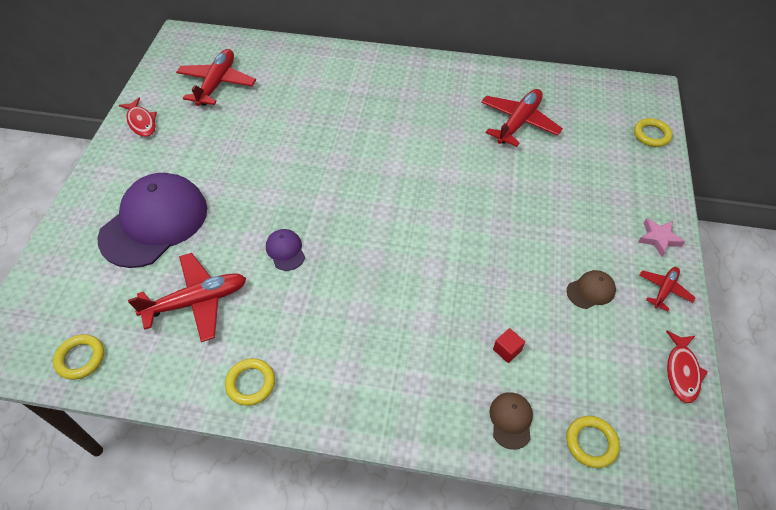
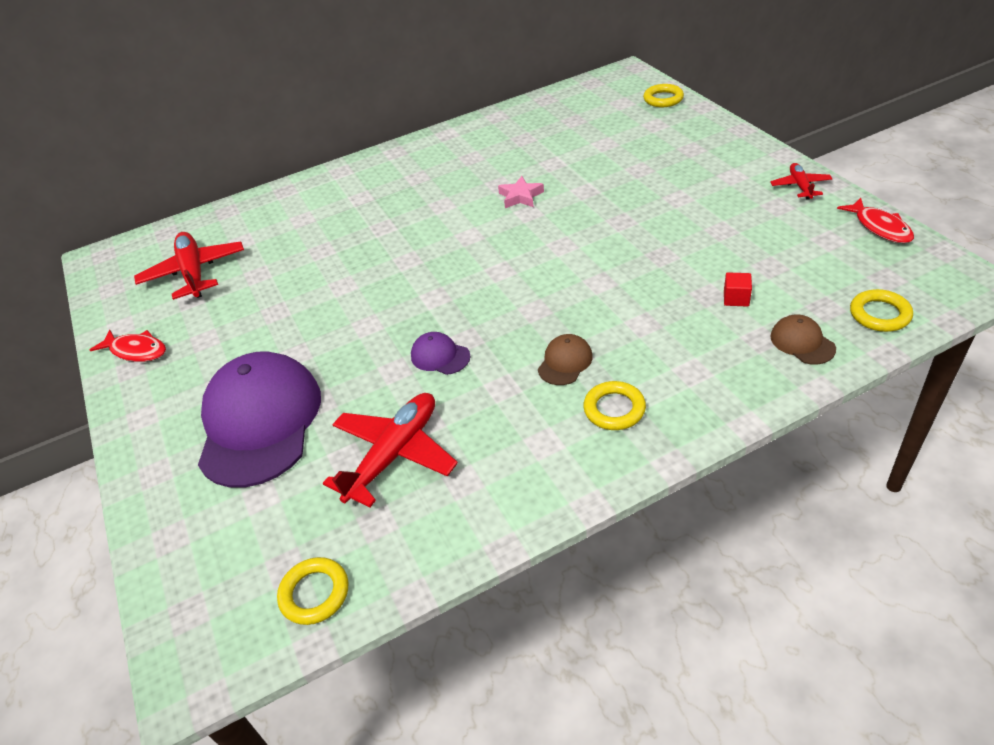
camera: 30 degrees left, 10 degrees down
yellow ring [225,358,275,406] -> yellow ring moved to [583,381,646,430]
red plane [481,89,563,147] -> none
brown cap [567,270,616,309] -> brown cap moved to [538,334,593,385]
pink star [638,218,685,257] -> pink star moved to [498,176,544,208]

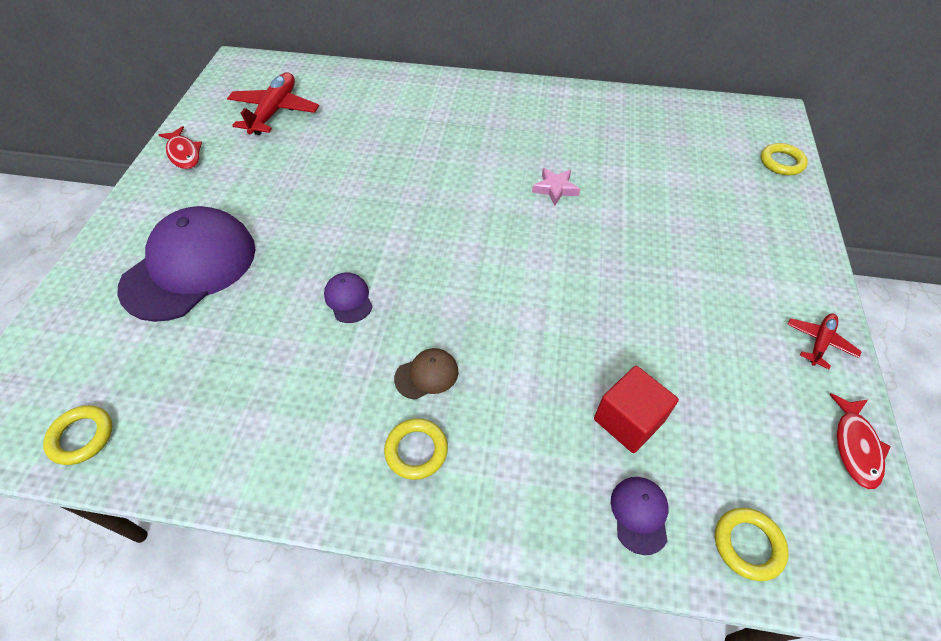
camera: 30 degrees right, 10 degrees up
red plane [323,393,458,508] -> none
red cube [724,272,752,307] -> red cube [594,366,679,453], size x1.92
brown cap [770,314,836,364] -> purple cap [611,477,669,555]

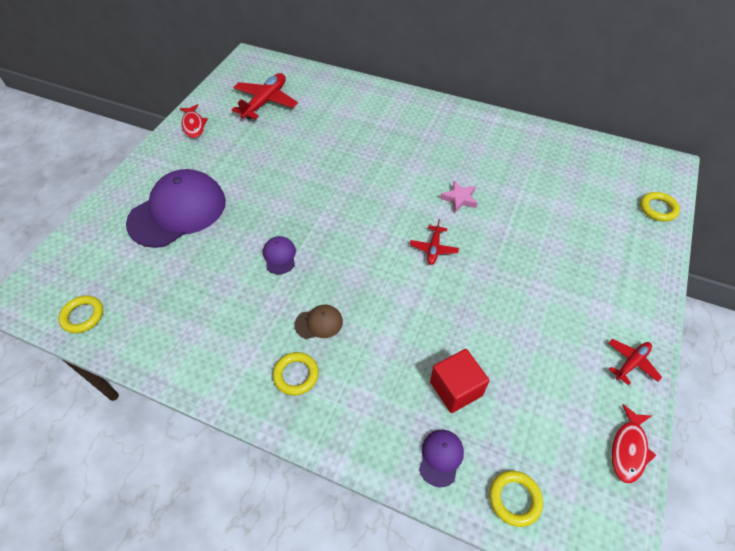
camera: 15 degrees right, 0 degrees up
none -> red plane [410,219,459,265]

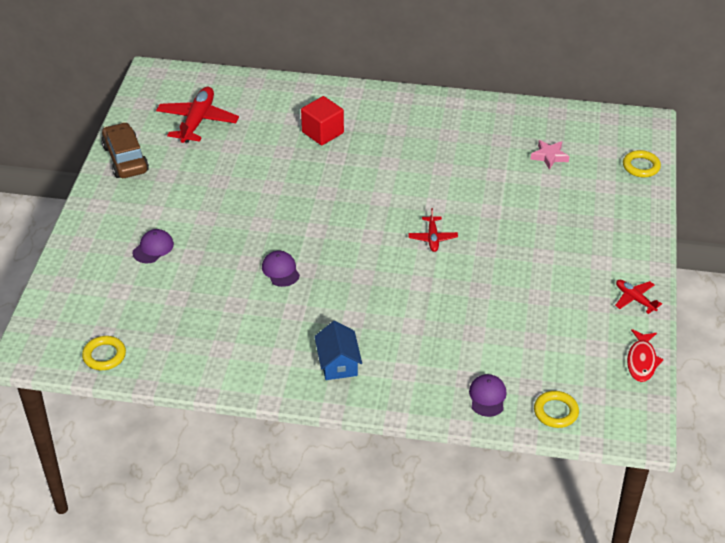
camera: 15 degrees left, 10 degrees down
purple cap [126,169,226,248] -> purple cap [133,229,174,263], size x0.41
red fish [179,104,208,138] -> brown car [101,122,149,178]
yellow ring [273,352,319,395] -> blue house [314,321,362,380]
brown cap [295,305,343,339] -> none
red cube [430,349,489,413] -> red cube moved to [301,96,344,146]
pink star [440,181,477,212] -> pink star moved to [530,140,569,170]
red plane [609,339,662,385] -> red plane turned 75 degrees counterclockwise [615,280,662,314]

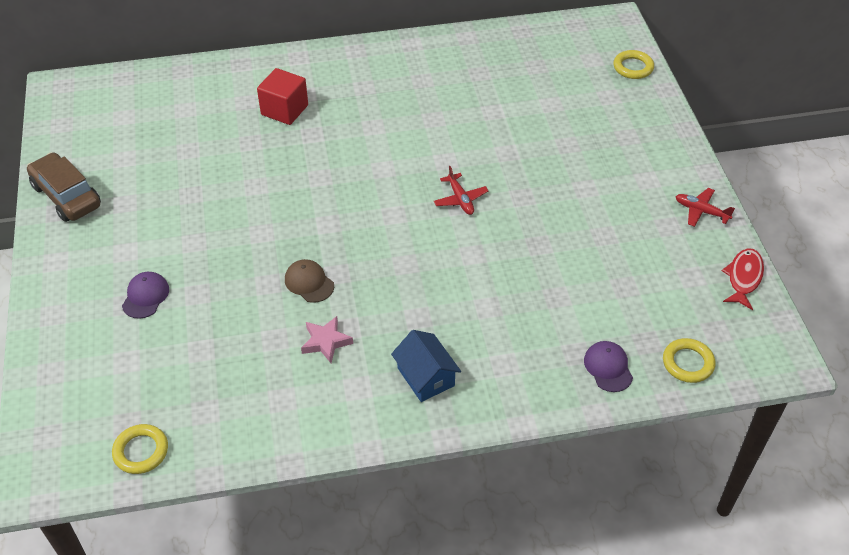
camera: 20 degrees left, 5 degrees up
red plane [156,87,239,143] -> none
purple cap [262,251,300,287] -> brown cap [285,259,334,303]
pink star [530,140,569,170] -> pink star moved to [301,316,353,363]
red fish [627,329,664,382] -> red fish turned 150 degrees counterclockwise [722,248,764,310]

